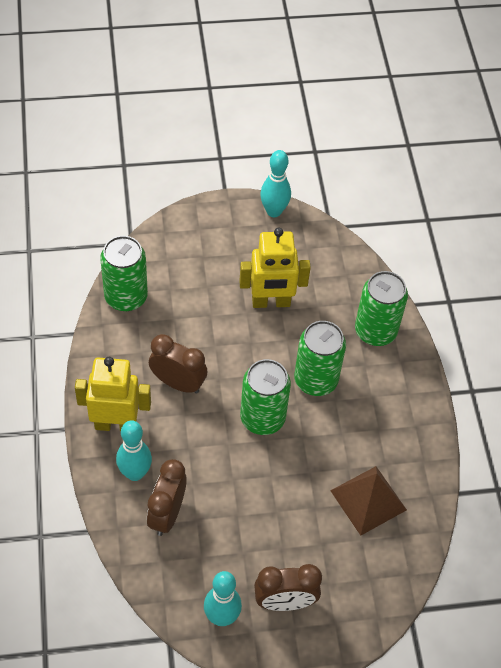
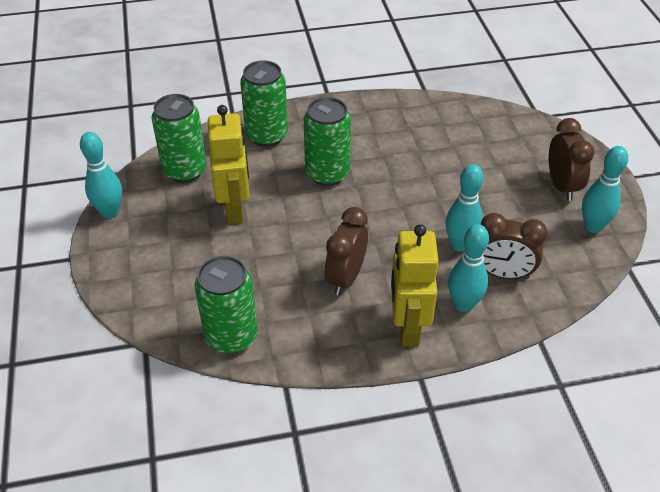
camera: 90 degrees left, 10 degrees down
green can [240,359,291,435] -> green can moved to [152,94,207,182]
brown pyramid [330,466,407,536] -> none
none -> turquoise bowling pin [446,164,483,251]

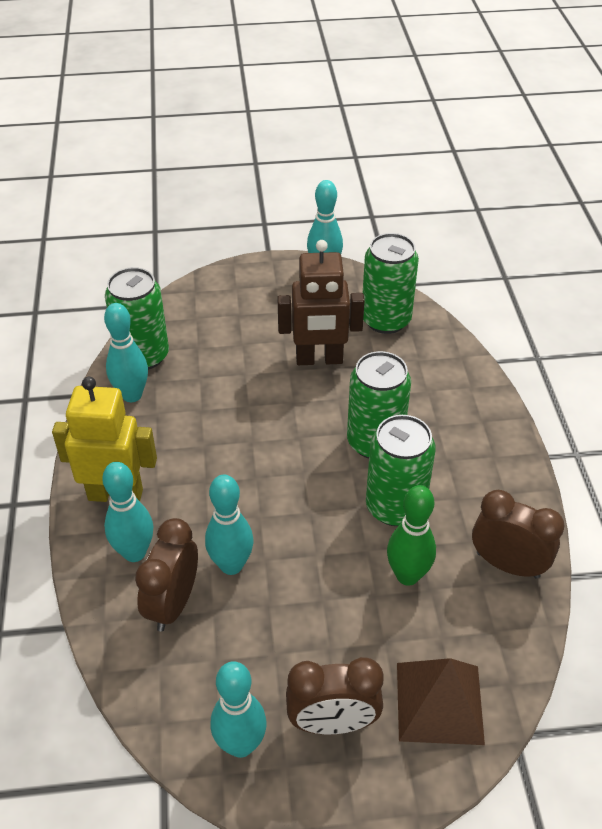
camera: 95 degrees right, 0 degrees up
yellow robot [208,105,250,224] -> brown robot [277,240,365,365]
green can [240,60,288,147] -> green can moved to [366,415,435,526]
brown clock [324,207,368,295] -> brown clock moved to [472,490,565,579]
none -> turquoise bowling pin [104,303,148,402]
none -> green bowling pin [387,485,436,586]
none -> brown pyramid [397,658,485,745]

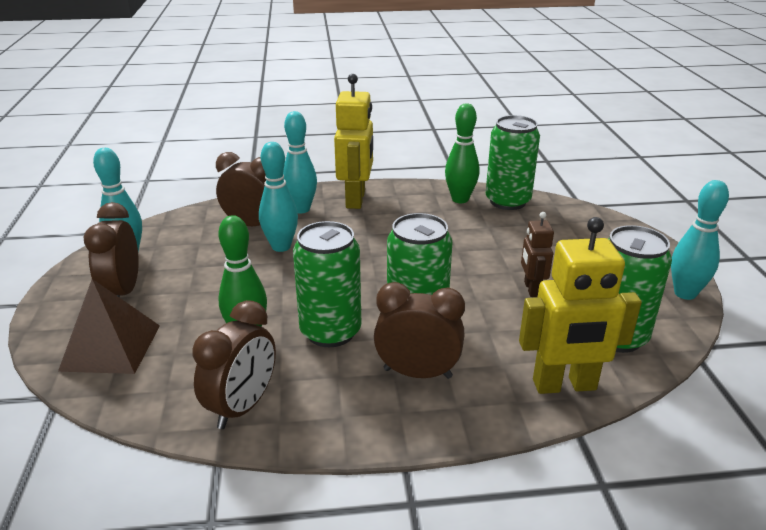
camera: 90 degrees right, 15 degrees down
turquoise bowling pin [104,303,148,402] -> green bowling pin [445,103,479,203]
brown robot [277,240,365,365] -> brown robot [521,212,554,297], size x0.56
none -> brown clock [374,282,465,379]
none -> yellow robot [519,217,642,394]

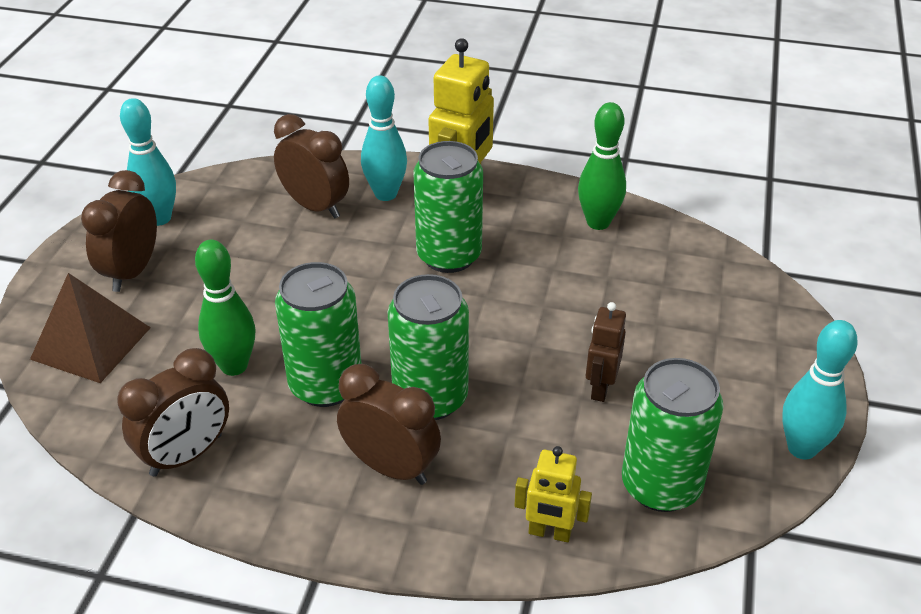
camera: 20 degrees right, 10 degrees up
turquoise bowling pin [259,142,298,252] -> none
green can [486,115,540,210] -> green can moved to [413,141,483,273]
yellow robot [519,217,642,394] -> yellow robot [514,446,592,542], size x0.56

